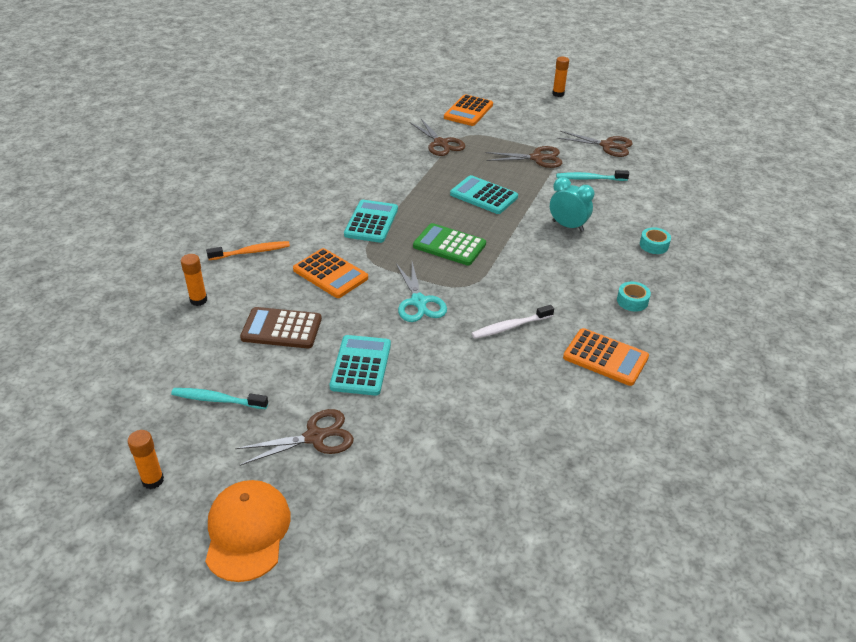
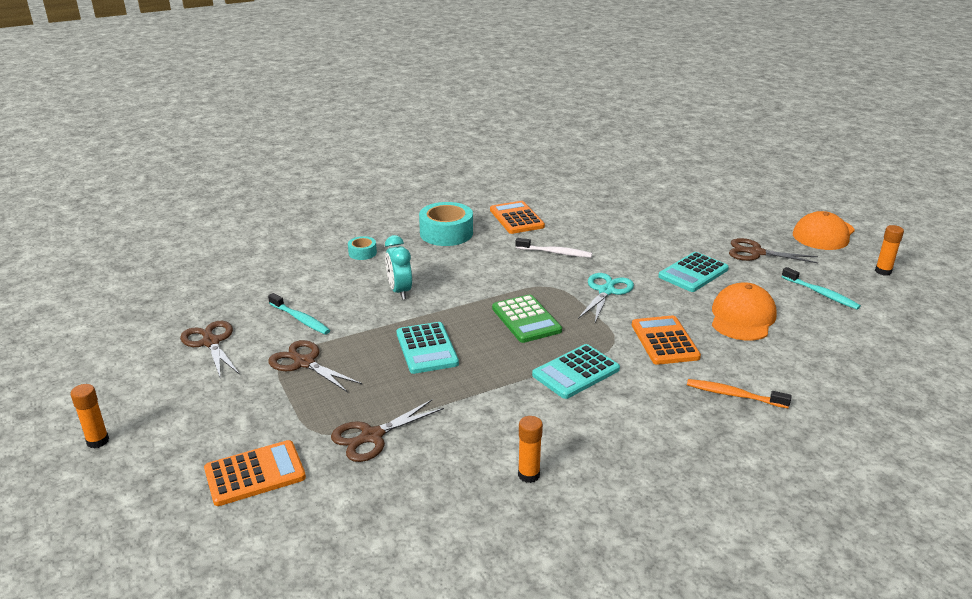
camera: 140 degrees left, 10 degrees down
orange glue stick [181,254,207,306] -> orange glue stick moved to [518,416,543,483]
brown calculator [240,307,322,349] -> orange cap [712,282,777,341]
brown scissors [410,119,465,156] -> brown scissors turned 135 degrees counterclockwise [331,399,444,462]
turquoise tape [617,282,651,312] -> turquoise tape [419,202,473,246], size x1.98

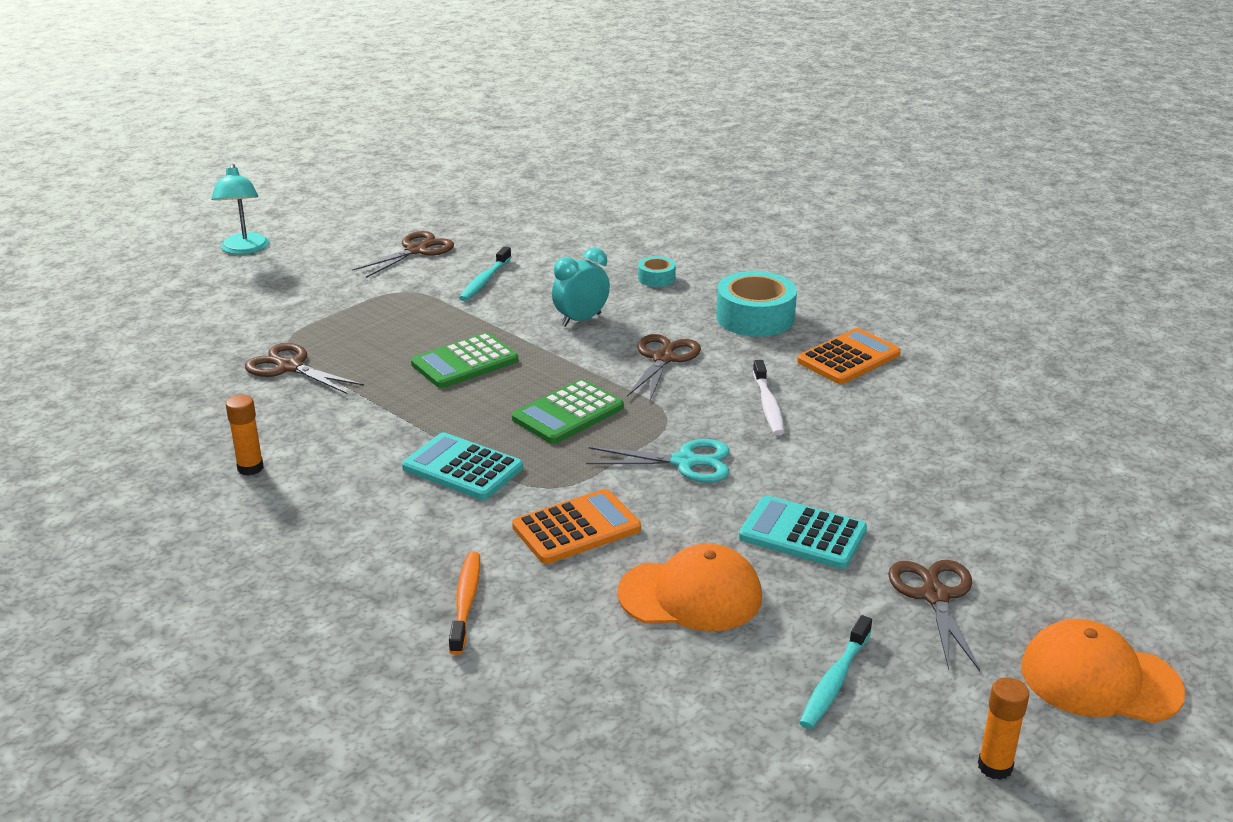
camera: 70 degrees right, 0 degrees up
orange glue stick [70,384,109,449] -> turquoise lamp [211,164,269,255]
orange calculator [204,440,306,506] -> none
brown scissors [268,340,362,392] -> brown scissors moved to [627,334,701,401]
turquoise calculator [397,322,459,374] -> green calculator [411,333,518,388]

